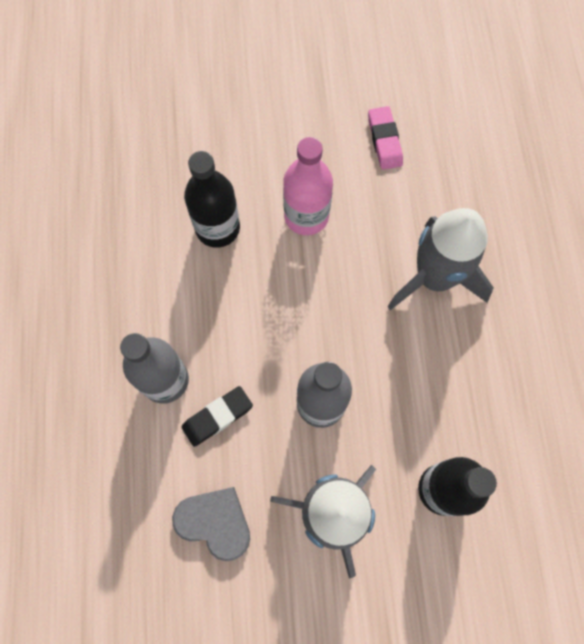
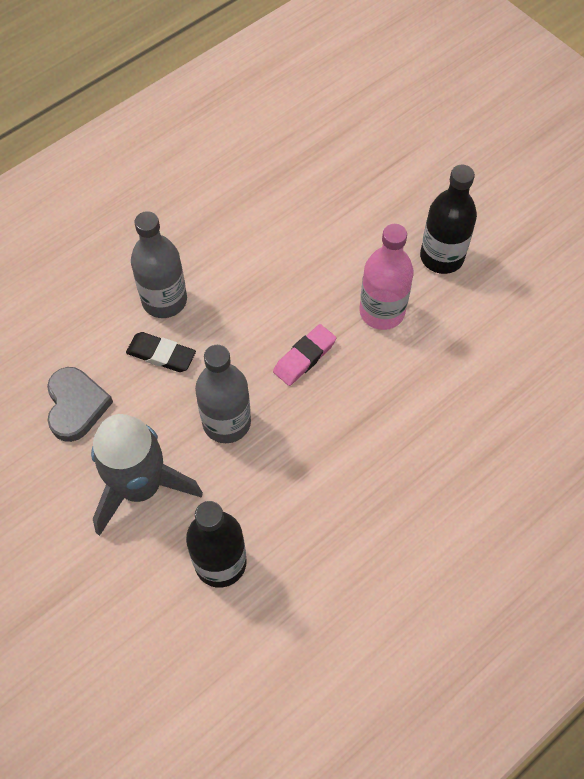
camera: 55 degrees right, 10 degrees down
black bottle [184,151,240,248] -> black bottle moved to [420,165,477,274]
pink eraser [368,106,403,170] -> pink eraser moved to [273,324,336,386]
grey rocket [387,208,494,310] -> none

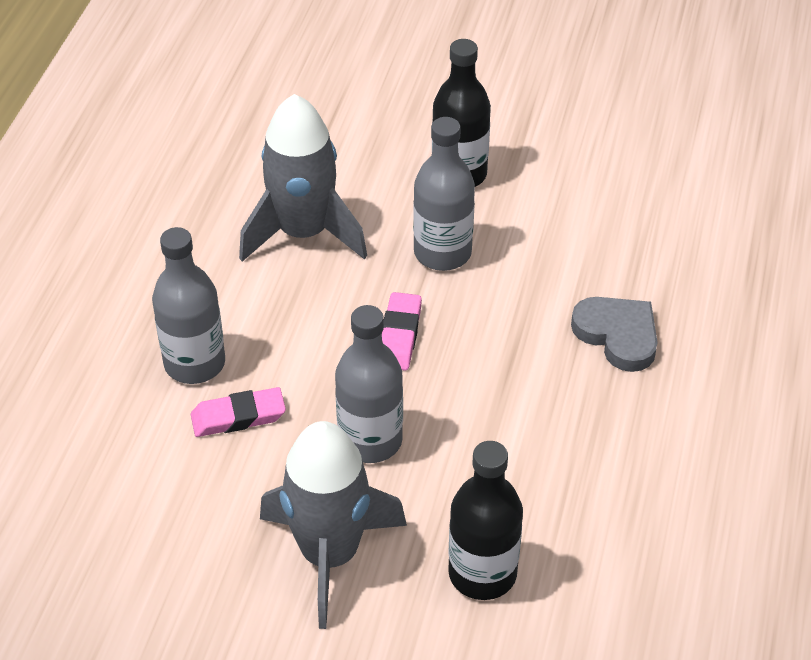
camera: 35 degrees left, 15 degrees down
grey heart [47,367,113,442] -> grey heart moved to [571,297,658,372]
black eraser [126,332,196,372] -> pink eraser [191,387,286,437]
pink bottle [359,224,414,330] -> grey bottle [413,117,475,271]
none -> grey rocket [239,94,367,262]

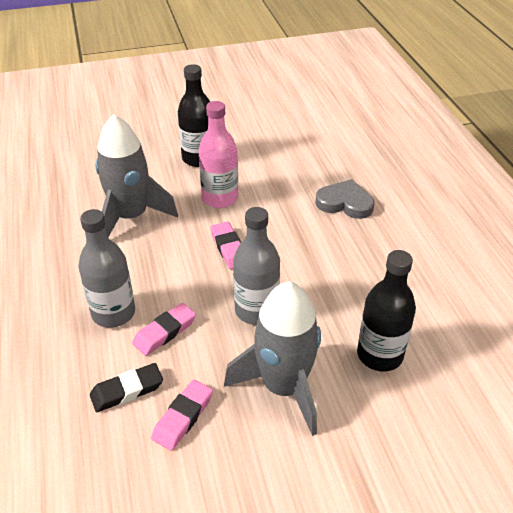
camera: 30 degrees left, 5 degrees down
grey bottle [413,117,475,271] -> pink bottle [198,101,238,208]
none -> black eraser [90,363,163,412]
none -> pink eraser [151,380,213,451]

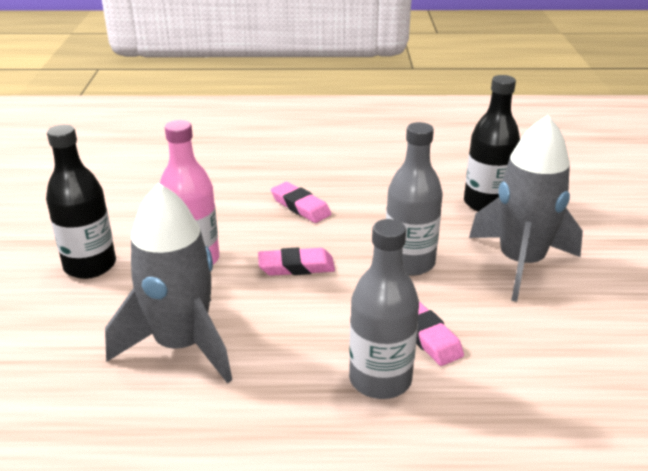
camera: 75 degrees left, 10 degrees down
black eraser [90,363,163,412] -> none
pink eraser [151,380,213,451] -> pink eraser moved to [271,182,331,223]
grey heart [315,179,374,219] -> none

